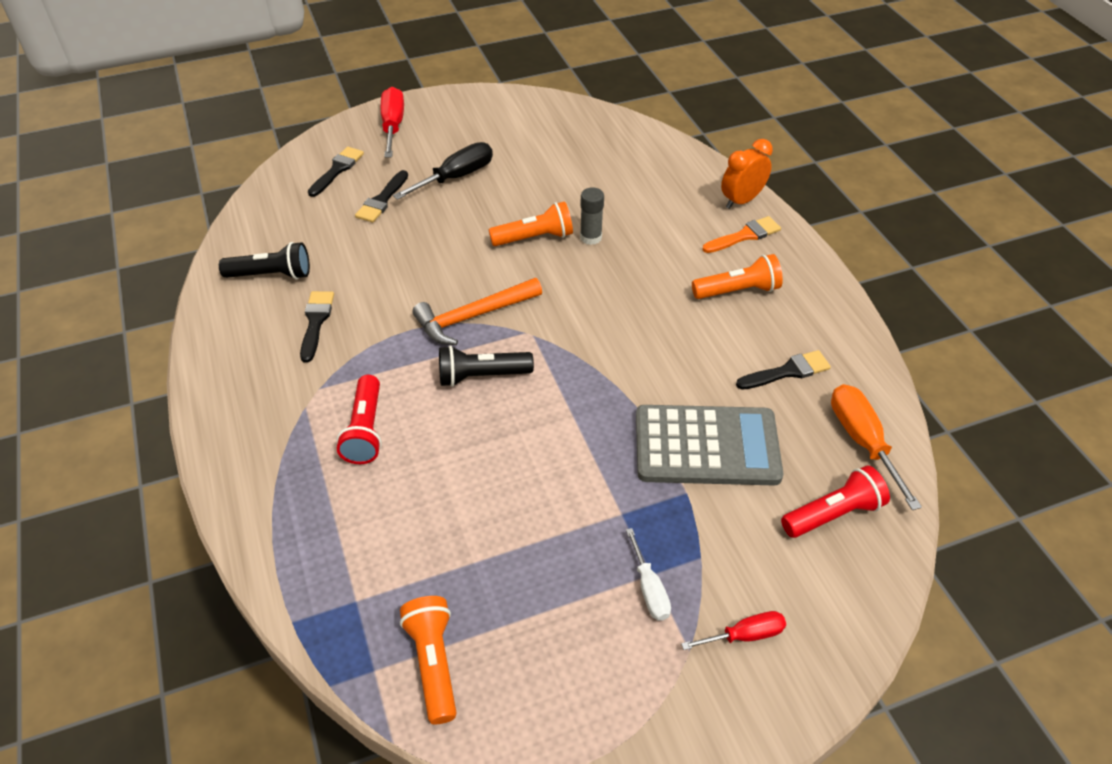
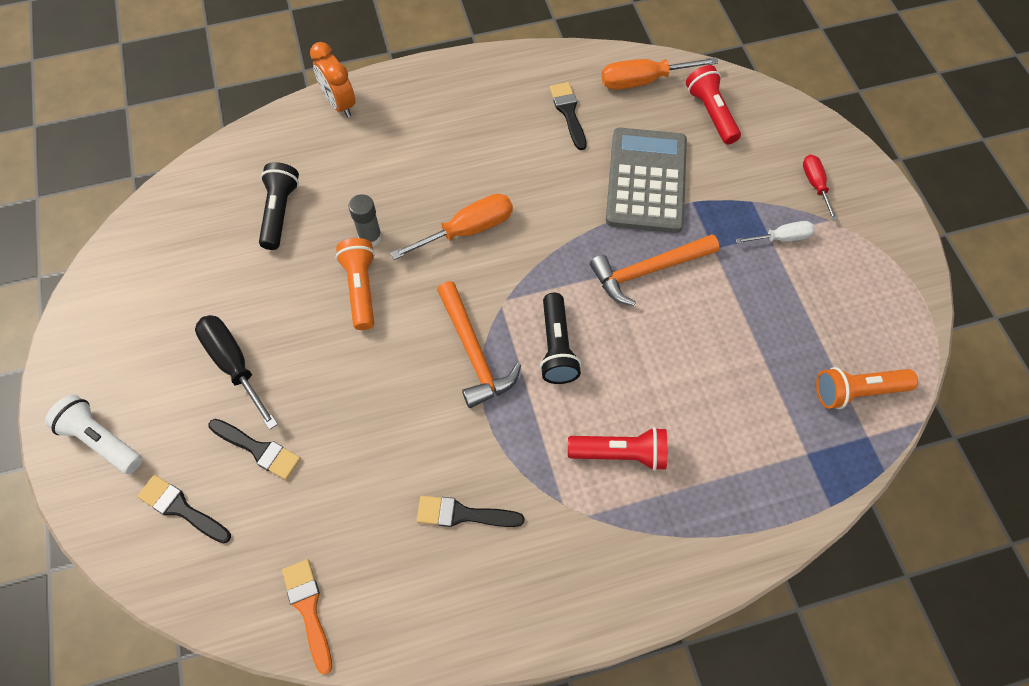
camera: 85 degrees left, 15 degrees up
black flashlight [219,242,310,279] -> black flashlight moved to [259,162,299,250]
red screwdriver [381,87,404,158] -> white flashlight [45,395,142,474]
orange flashlight [692,254,783,299] -> none
orange brush [702,216,781,253] -> orange brush moved to [282,559,332,675]
none -> orange screwdriver [391,193,513,260]
none -> orange hammer [590,234,719,306]

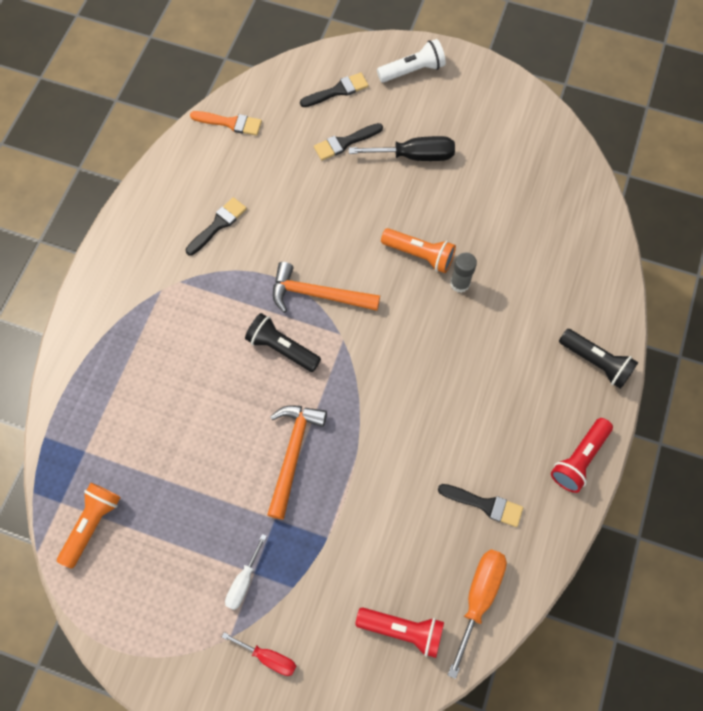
camera: 125 degrees right, 5 degrees up
black flashlight [259,162,299,250] -> black flashlight moved to [559,329,638,389]
orange clock [310,42,355,118] -> none
orange screwdriver [391,193,513,260] -> none
red flashlight [568,427,667,471] -> red flashlight moved to [551,418,613,493]
grey calculator [606,128,687,233] -> none

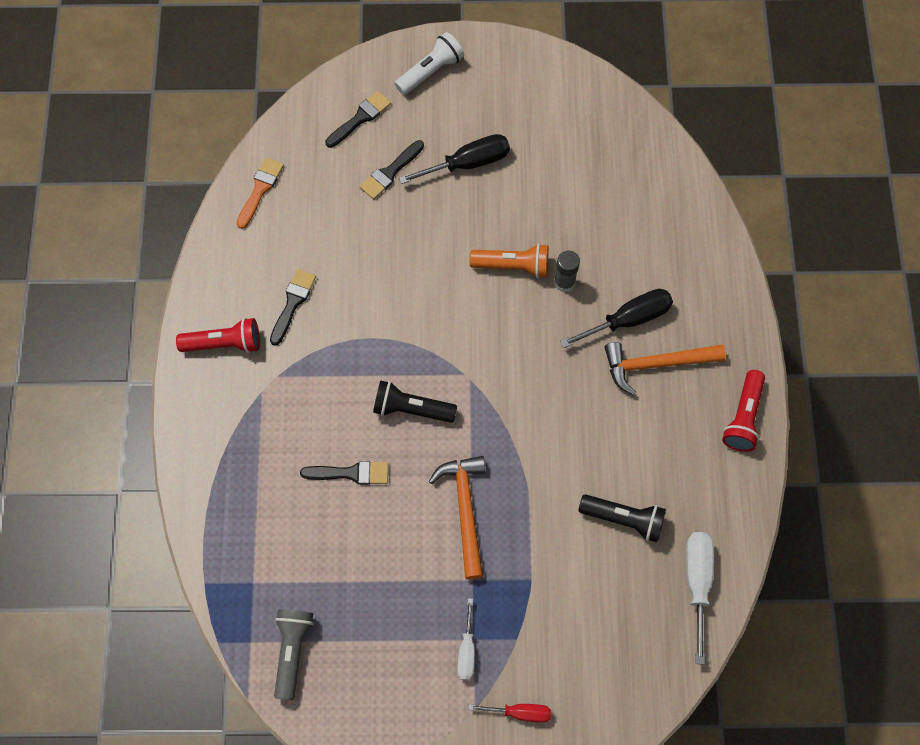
camera: 20 degrees left, 0 degrees up
orange flashlight [57,483,121,569] -> grey flashlight [274,609,314,700]
orange brush [190,111,262,136] -> orange brush turned 60 degrees counterclockwise [236,157,284,229]
orange hammer [273,262,380,313] -> orange hammer moved to [605,342,726,395]
red flashlight [355,607,444,658] -> red flashlight moved to [176,318,260,353]
black brush [438,484,523,527] -> black brush moved to [300,461,388,485]
orange screwdriver [448,549,507,679] -> white screwdriver [686,532,714,665]
black flashlight [559,329,638,389] -> black flashlight moved to [579,494,666,542]
none -> black screwdriver [560,289,673,348]

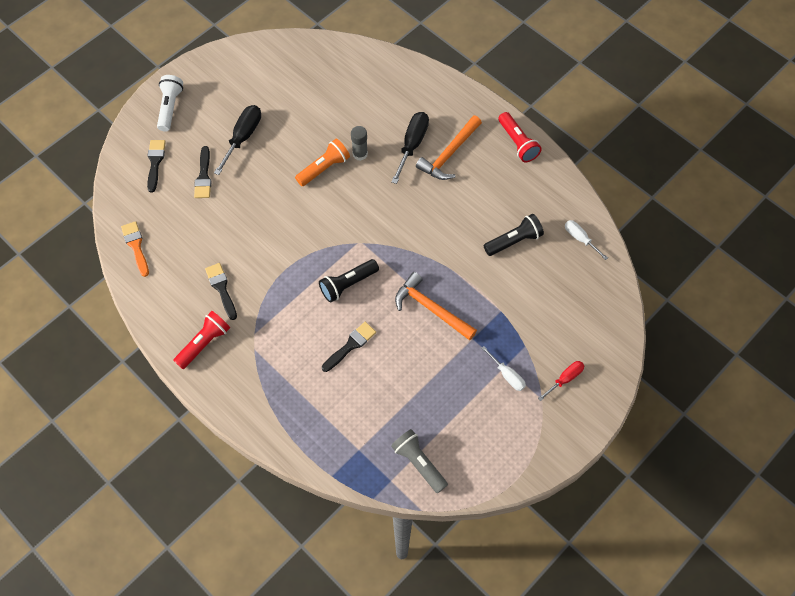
camera: 45 degrees left, 5 degrees down
white screwdriver [686,532,714,665] -> white screwdriver [565,220,608,260], size x0.61

